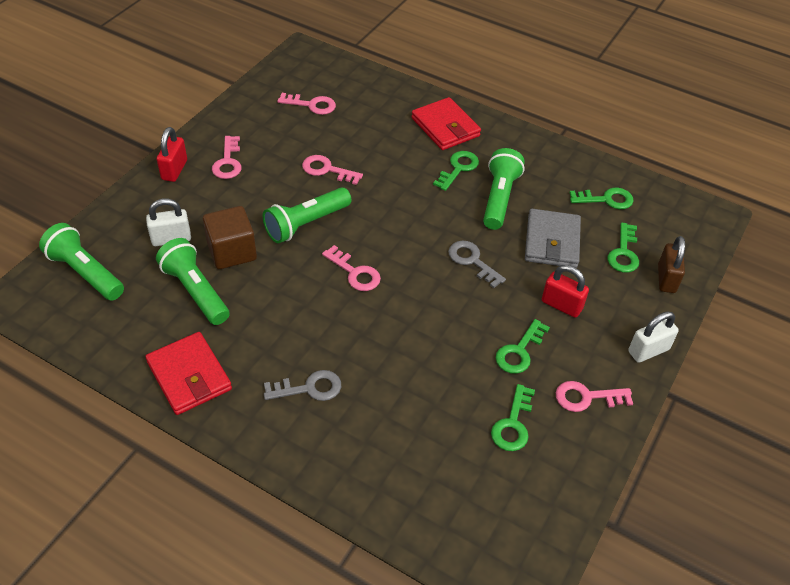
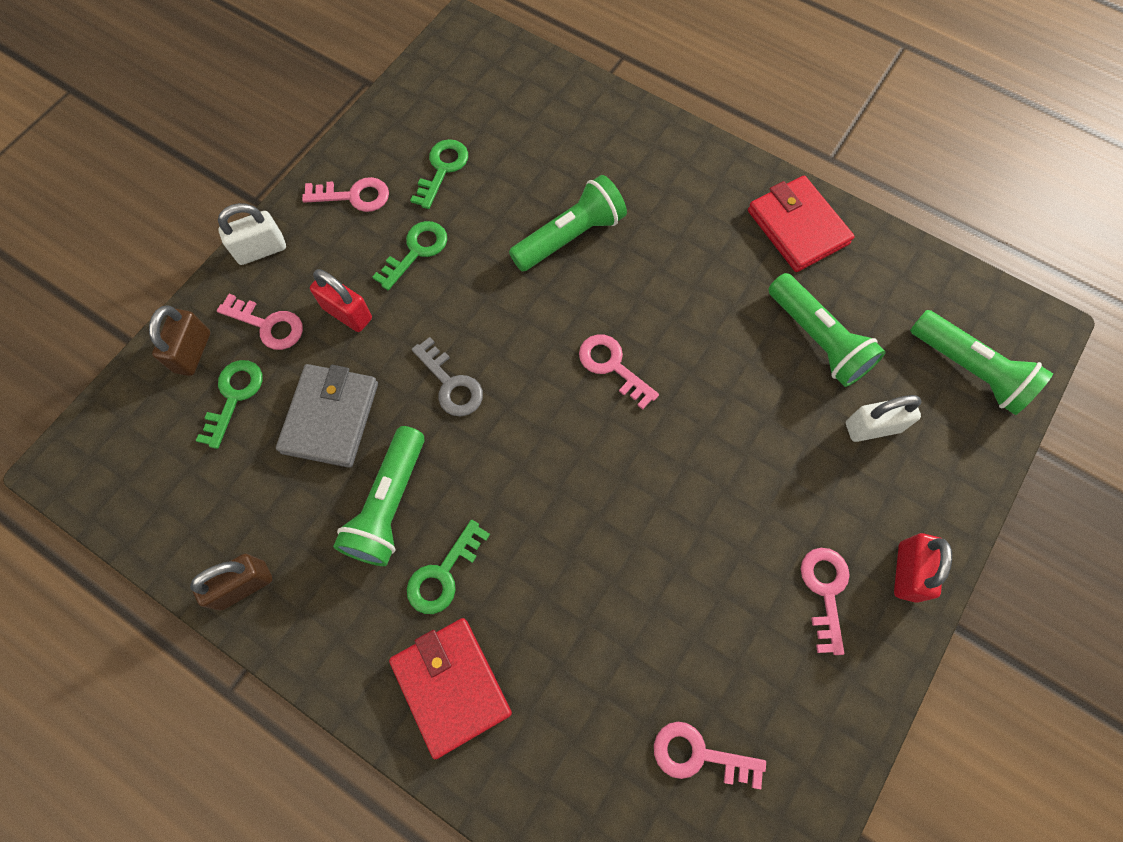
camera: 175 degrees left, 20 degrees up
brown cube [203,206,257,269] -> none
green flashlight [263,187,352,243] -> green flashlight moved to [509,175,627,271]
grey key [264,370,341,401] -> none
pink key [302,155,363,185] -> pink key moved to [217,294,303,350]
green key [570,188,634,209] -> none
none -> brown padlock [190,554,273,611]

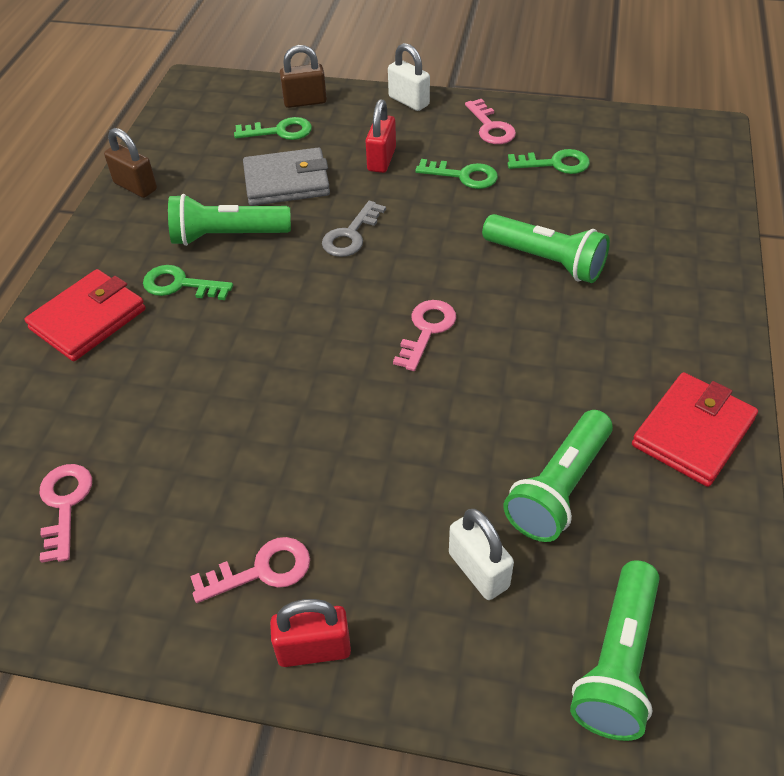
camera: 70 degrees right, 20 degrees down
pink key [217,294,303,350] -> none

